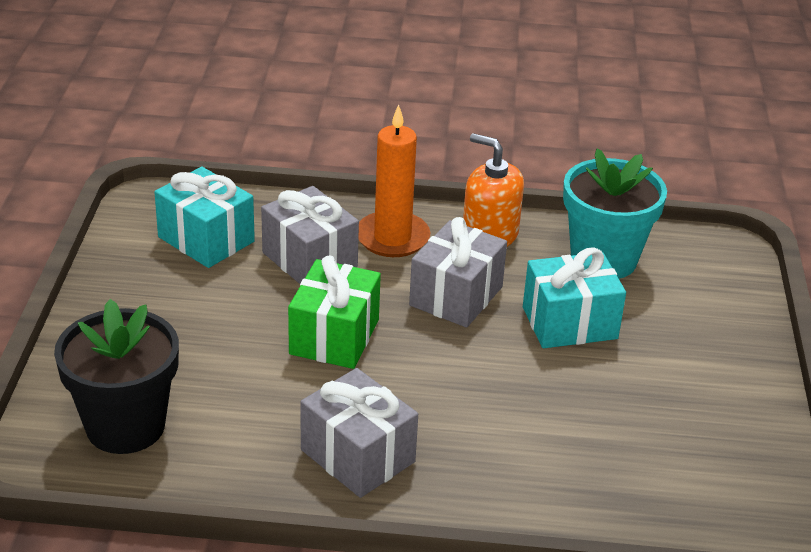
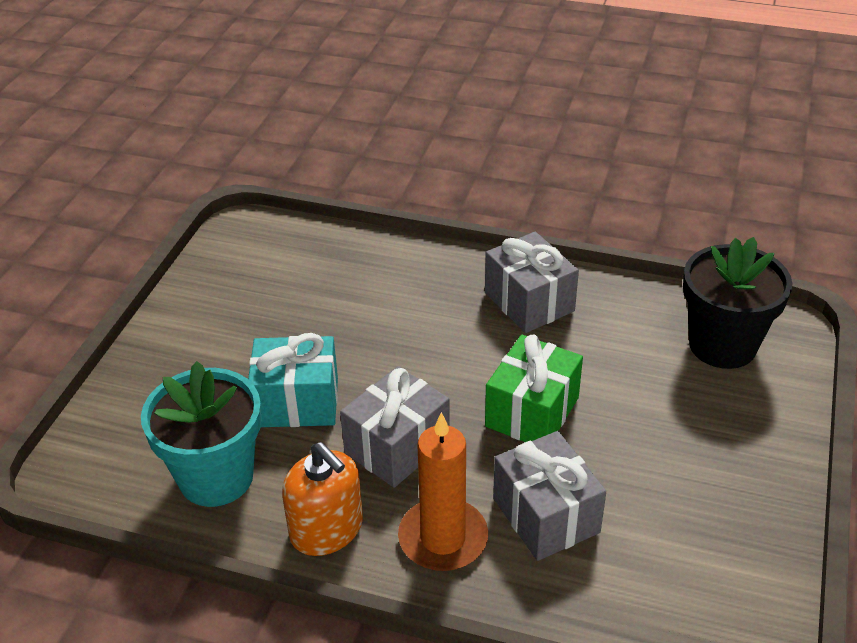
camera: 165 degrees left, 5 degrees up
turquoise gift [154,167,255,268] -> none

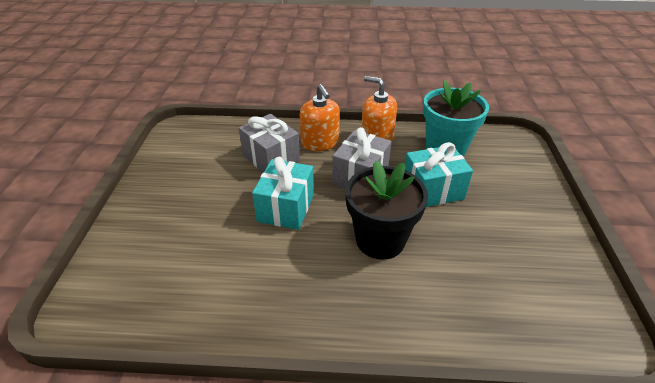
camera: 165 degrees right, 0 degrees up
orange candle [398,412,488,571] -> orange soap dispenser [300,84,340,151]
grey gift [485,232,579,333] -> none
green gift [485,335,583,442] -> turquoise gift [252,157,314,230]
black flower pot [683,237,792,369] -> black flower pot moved to [345,160,428,260]

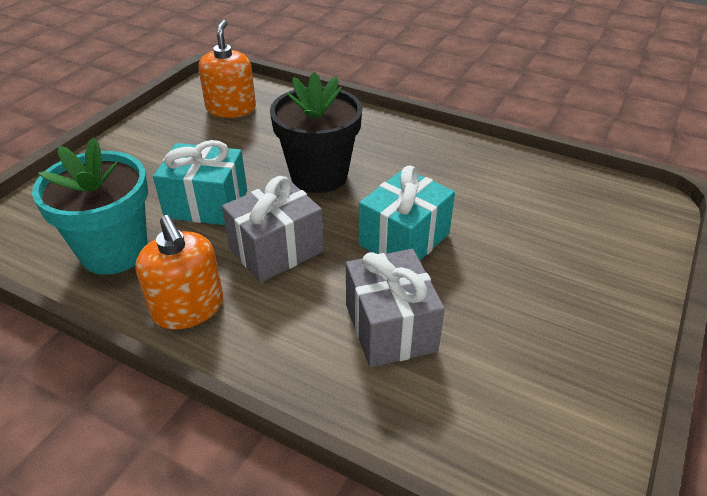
camera: 155 degrees left, 0 degrees up
orange soap dispenser [300,84,340,151] -> orange soap dispenser moved to [199,20,256,118]

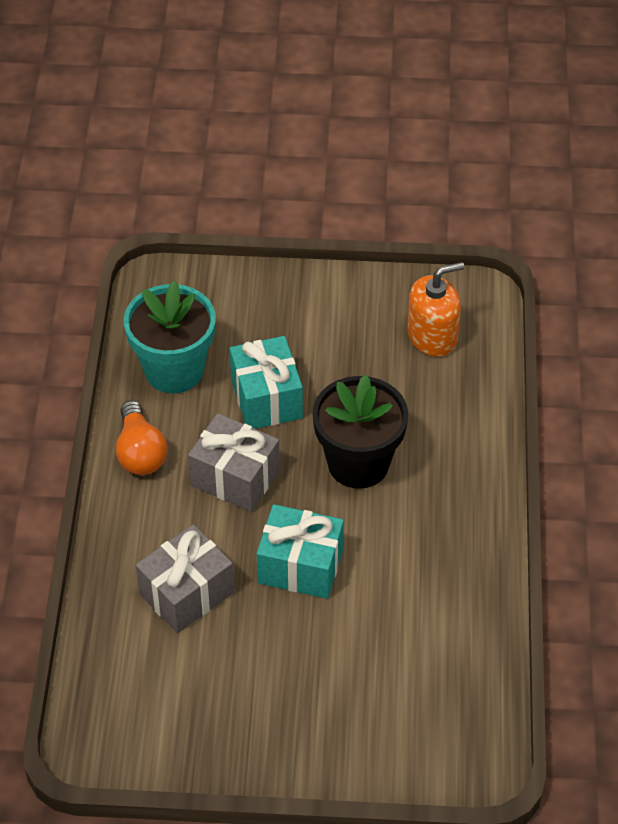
camera: 65 degrees right, 10 degrees up
orange soap dispenser [135,215,223,330] -> orange light bulb [116,400,168,475]

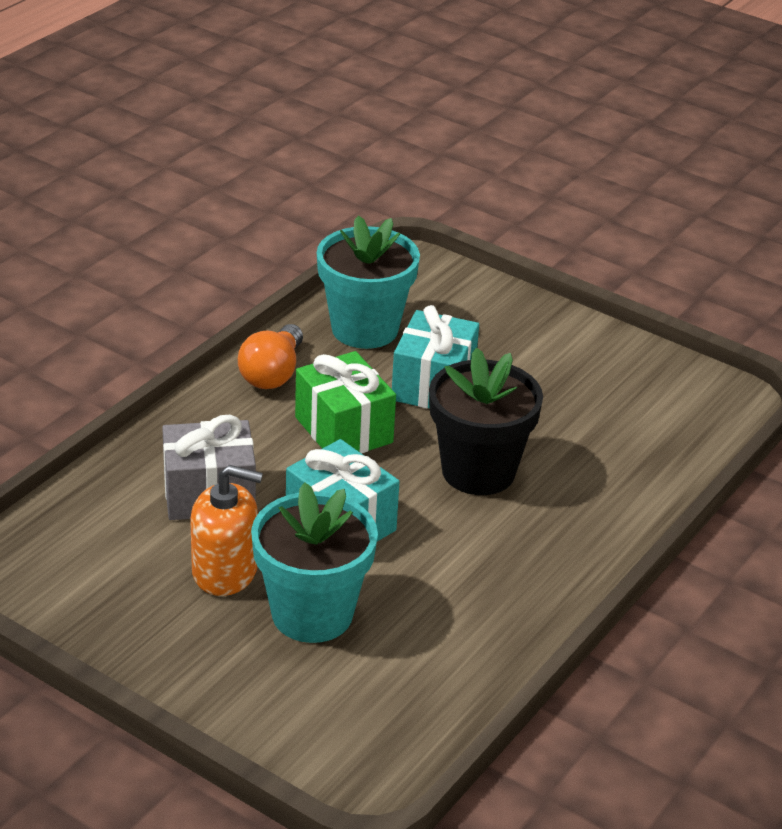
camera: 30 degrees right, 15 degrees down
grey gift [188,413,280,512] -> green gift [295,351,396,453]
orange soap dispenser [407,262,464,357] -> orange soap dispenser moved to [190,465,263,596]
none -> turquoise flower pot [251,482,378,643]

